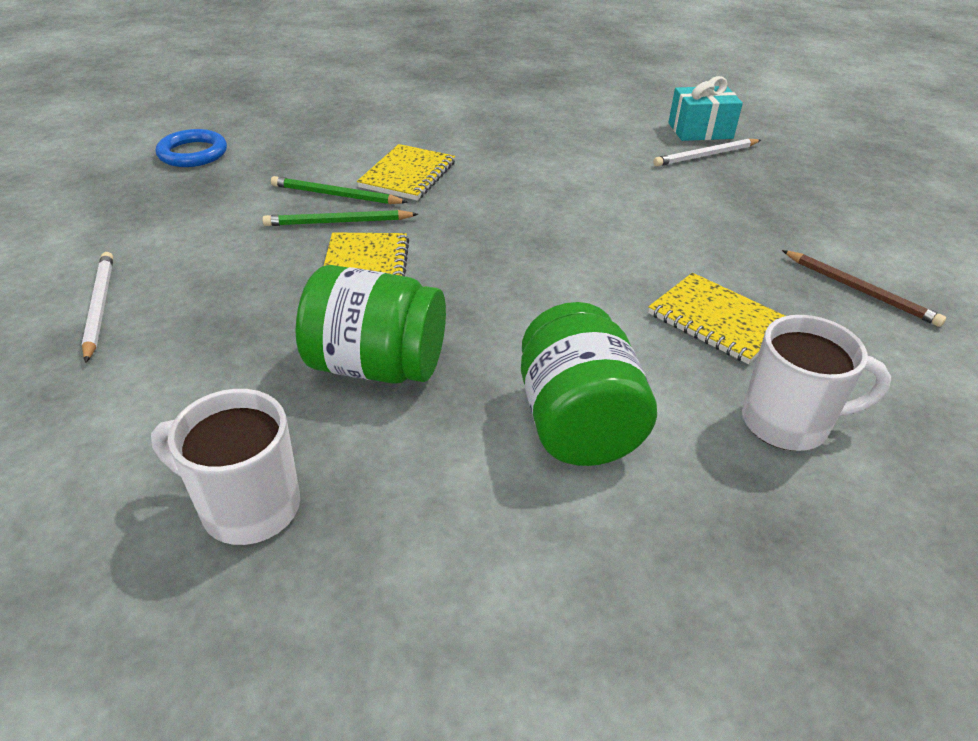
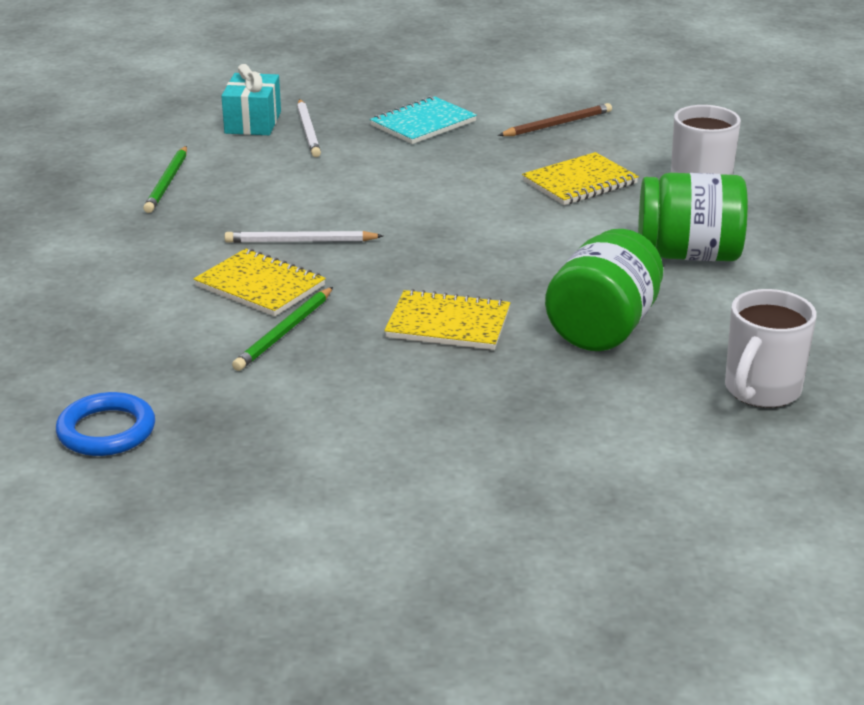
camera: 75 degrees left, 10 degrees down
white pencil [82,252,113,363] -> white pencil moved to [224,231,383,243]
green pencil [262,210,418,226] -> green pencil moved to [143,146,187,213]
none -> turquoise notebook [370,96,477,144]

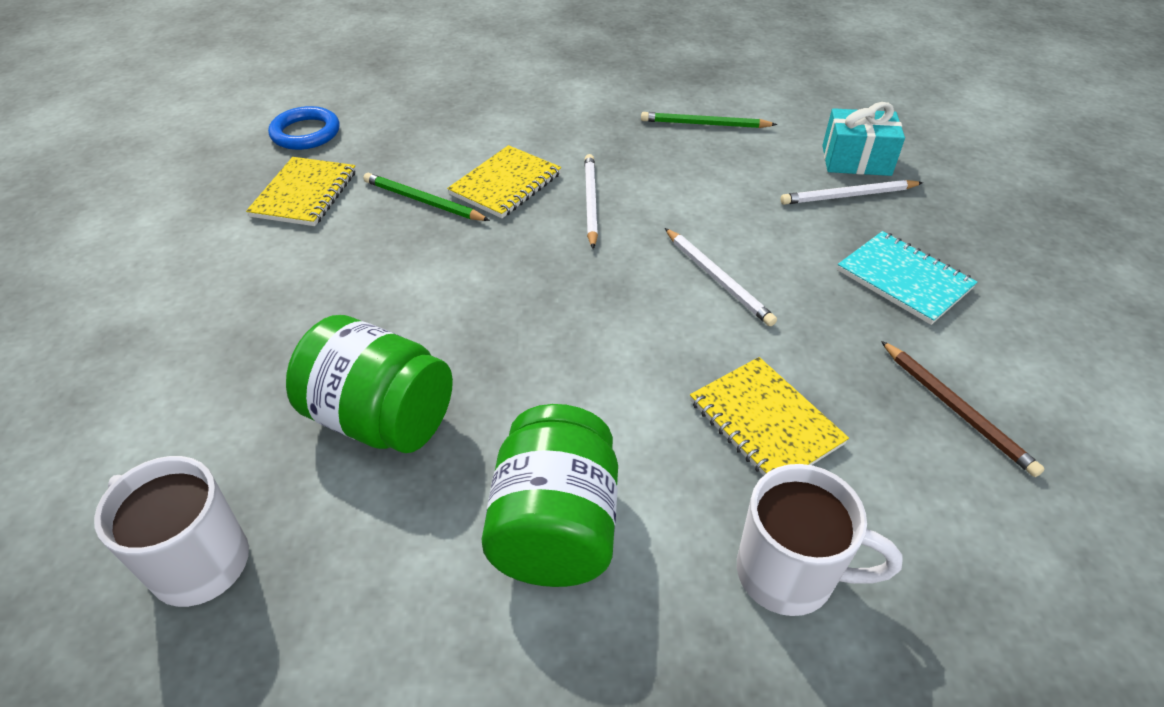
camera: 90 degrees right, 15 degrees up
yellow notebook [384,289,510,350] -> yellow notebook moved to [246,157,356,226]
none -> white pencil [665,228,777,326]

